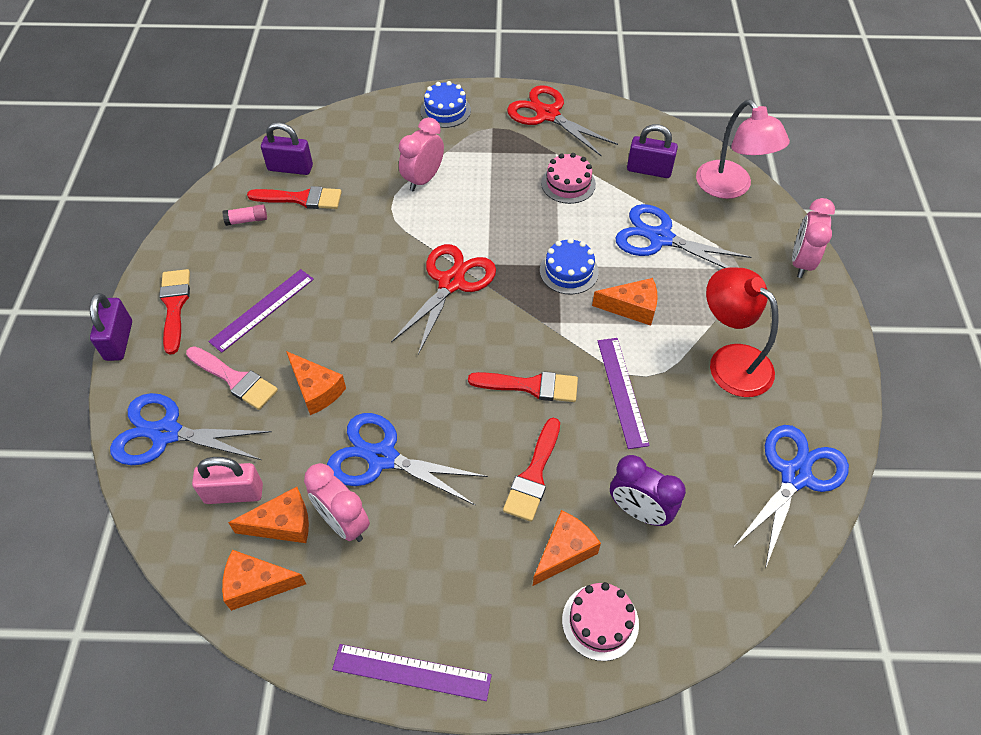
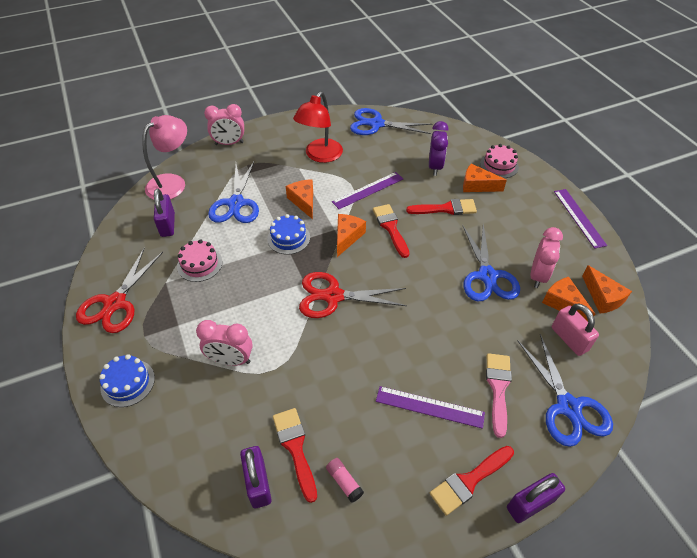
camera: 115 degrees left, 5 degrees down
orange cheese [286,351,346,415] -> orange cheese moved to [337,214,366,257]

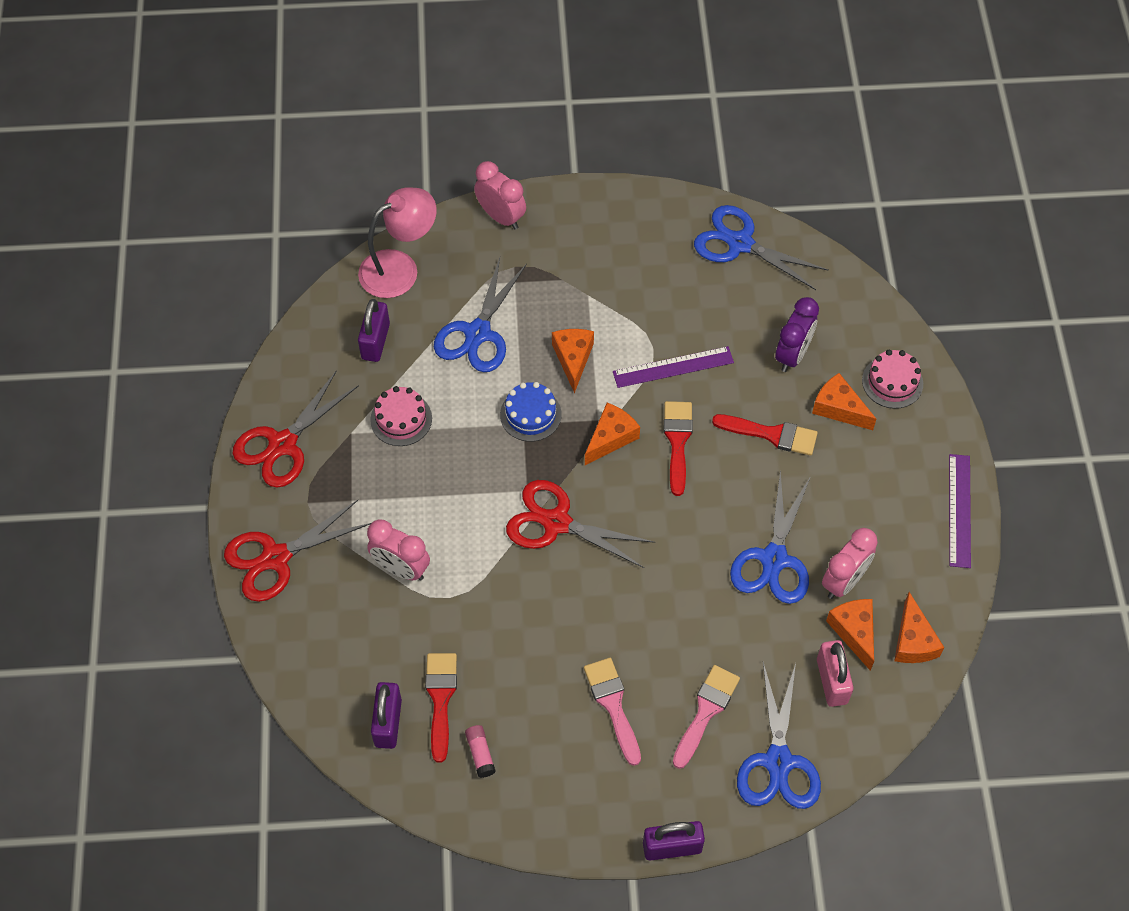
camera: 20 degrees right, 10 degrees up
blue cake [99,354,155,407] -> red scissors [224,500,371,602]
pink clock [204,104,244,145] -> pink clock turned 150 degrees counterclockwise [474,161,526,229]
red lamp [293,92,343,163] -> none
purple ruler [376,386,485,429] -> pink brush [584,658,641,766]
red brush [430,446,514,516] -> none

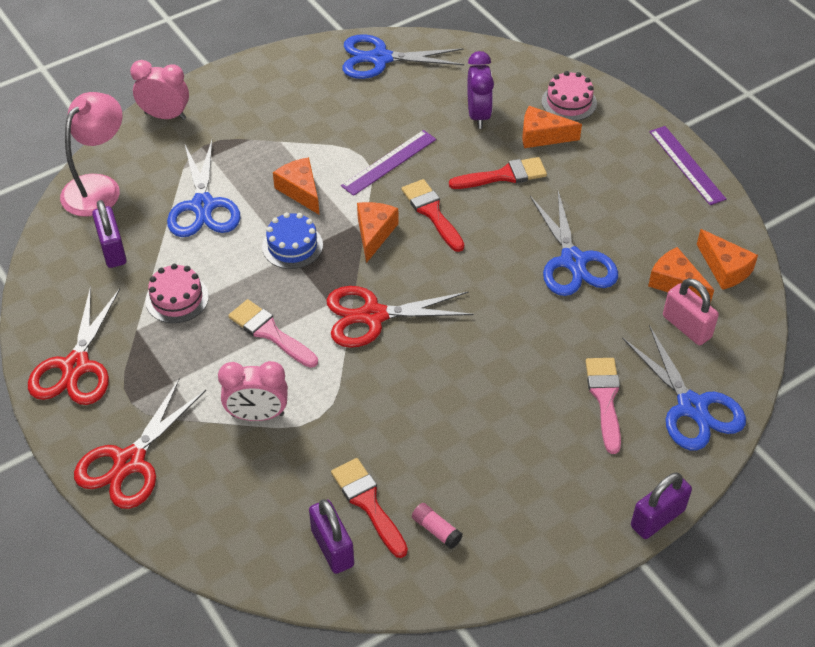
camera: 30 degrees left, 10 degrees down
pink brush [584,658,641,766] -> pink brush moved to [228,299,318,368]
pink clock [822,528,878,599] -> none

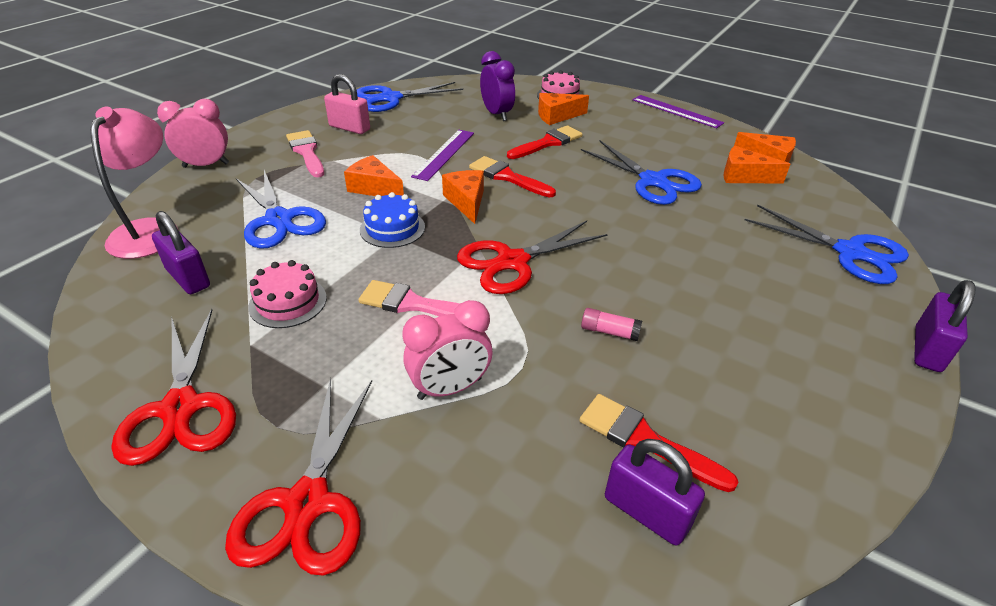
camera: 25 degrees left, 10 degrees down
pink glue stick [412,503,463,549] -> pink glue stick moved to [581,308,642,341]
pink brush [585,358,621,454] -> pink brush moved to [286,130,324,177]
pink padlock [663,278,719,345] -> pink padlock moved to [324,74,370,134]

